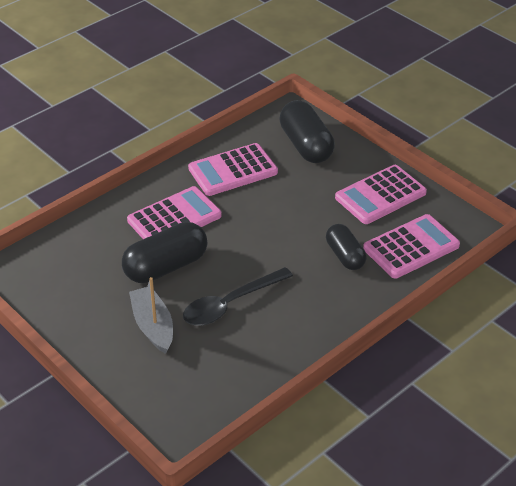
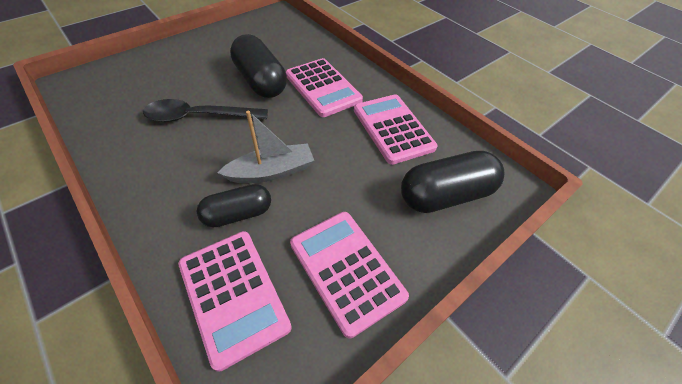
camera: 90 degrees right, 10 degrees up
grey boat [129,277,173,354] -> grey boat moved to [217,111,314,183]
black spoon [183,267,293,326] -> black spoon turned 60 degrees counterclockwise [143,99,268,122]

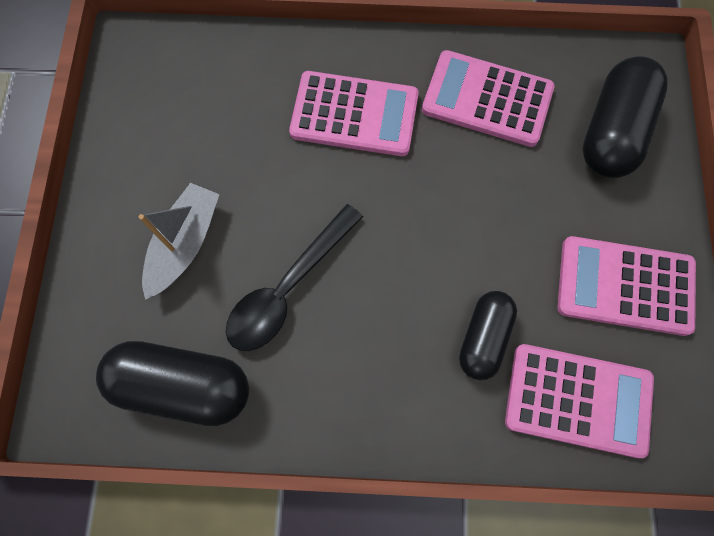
camera: 45 degrees left, 20 degrees up
grey boat [217,111,314,183] -> grey boat moved to [139,183,220,300]
black capsule [230,34,287,98] -> black capsule moved to [96,341,249,426]

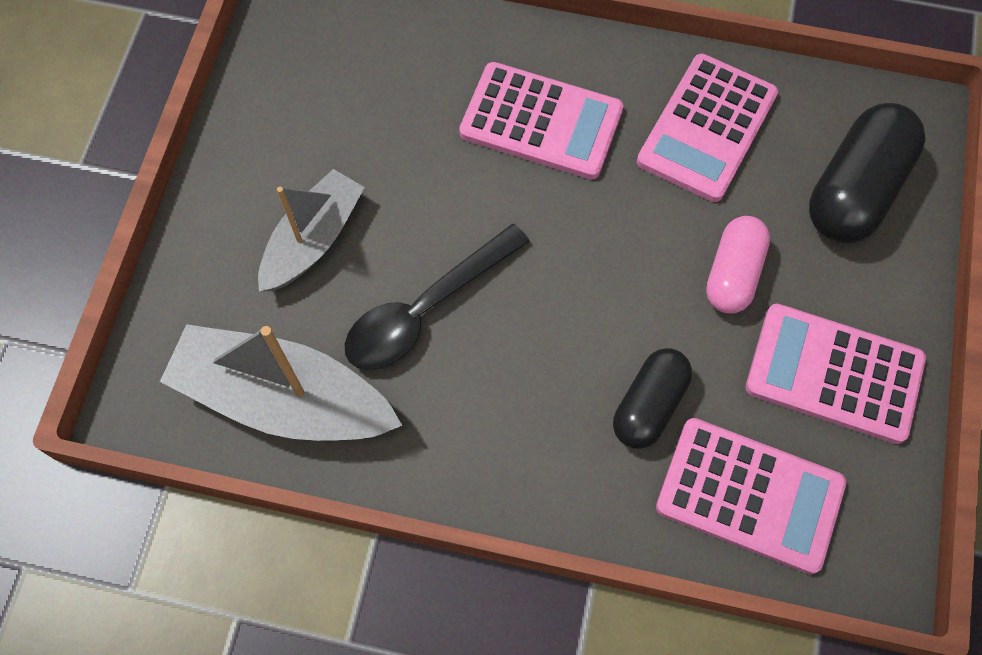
camera: 10 degrees right, 5 degrees down
black capsule [96,341,249,426] -> grey boat [160,324,403,441]
pink calculator [422,50,555,147] -> pink calculator turned 90 degrees counterclockwise [637,54,778,202]
none -> pink capsule [706,216,770,314]

